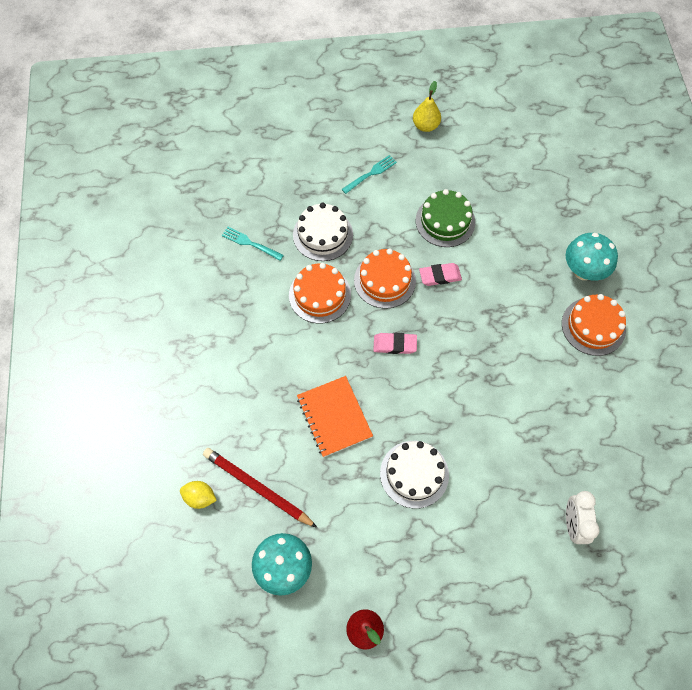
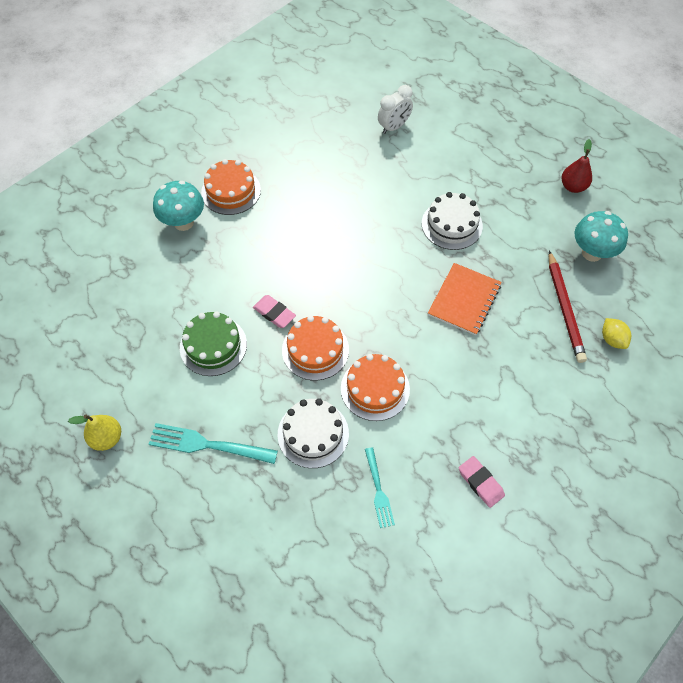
camera: 130 degrees left, 5 degrees down
turquoise fork [342,155,397,194] -> turquoise fork [149,423,278,464], size x1.62
pink eraser [373,333,417,354] -> pink eraser moved to [459,456,505,508]

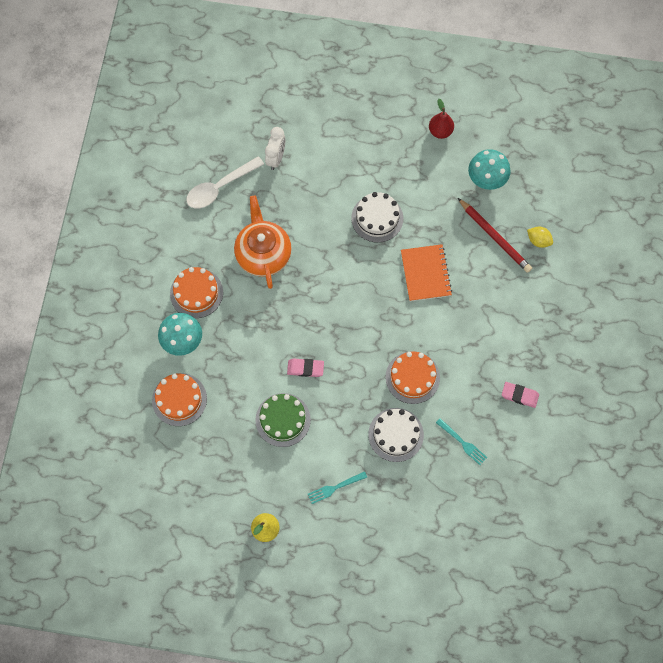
camera: 35 degrees left, 10 degrees up
turquoise fork [149,423,278,464] -> turquoise fork [308,471,367,504], size x0.62
orange cake [282,315,349,381] -> orange cake moved to [152,373,207,426]
none -> white spoon [186,156,264,208]
none -> orange teapot [234,195,292,289]

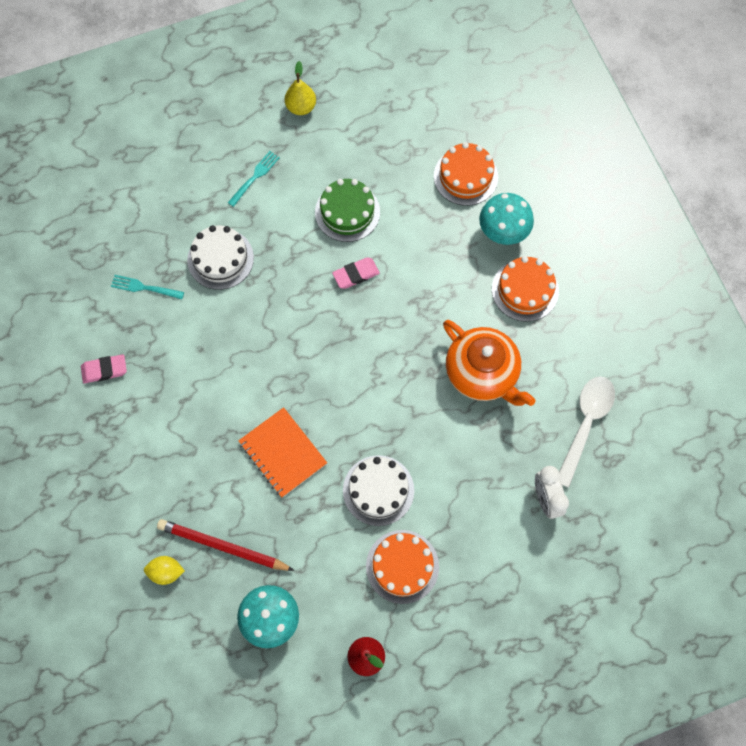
camera: 150 degrees right, 0 degrees up
orange cake [385,351,440,404] -> orange cake moved to [366,530,439,604]

